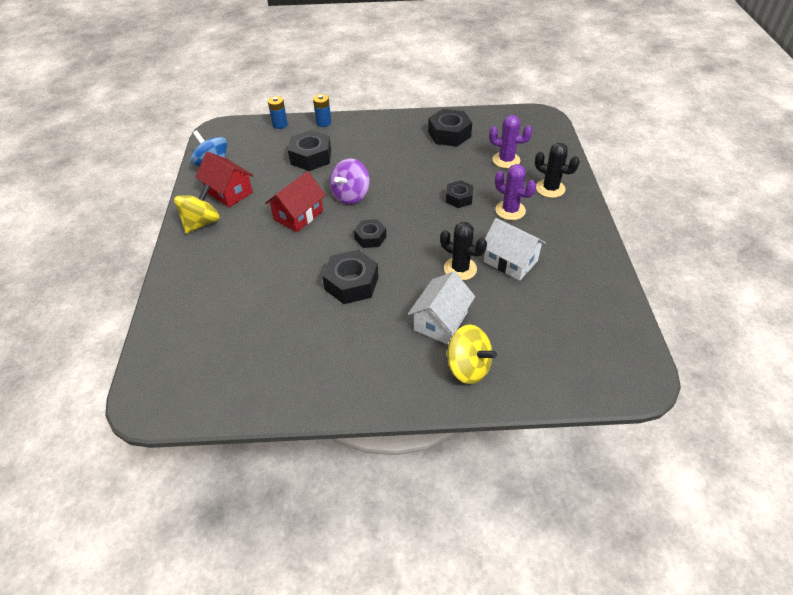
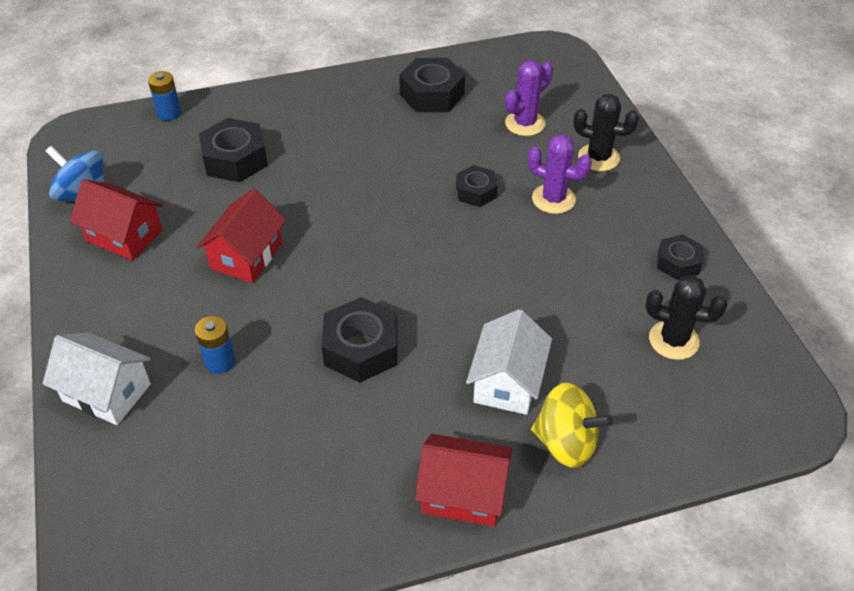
camera: 15 degrees left, 0 degrees up
yellow spinning top [174,184,220,234] -> none
blue battery [313,94,331,127] -> blue battery moved to [195,316,235,374]
purple spinning top [330,159,370,204] -> none
black nut [354,219,386,248] -> black nut moved to [657,234,703,280]
black cactus [440,222,487,281] -> black cactus moved to [646,275,727,360]
white house [484,218,546,281] -> white house moved to [43,333,151,425]
purple cactus [489,115,532,169] -> purple cactus turned 45 degrees counterclockwise [505,60,553,136]
none -> red house [415,434,512,527]

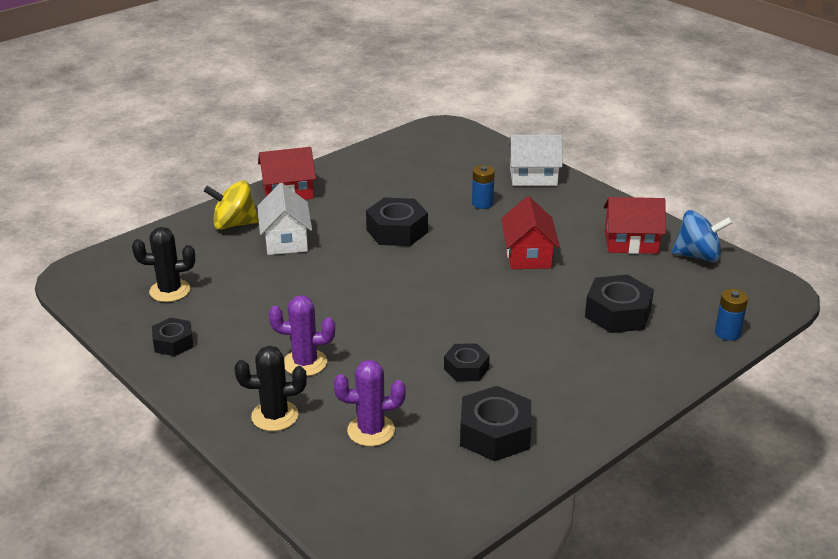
camera: 155 degrees right, 15 degrees down
black nut [456,165,498,207] -> black nut moved to [444,343,490,382]
purple cactus [505,60,553,136] -> purple cactus turned 60 degrees clockwise [334,360,406,446]

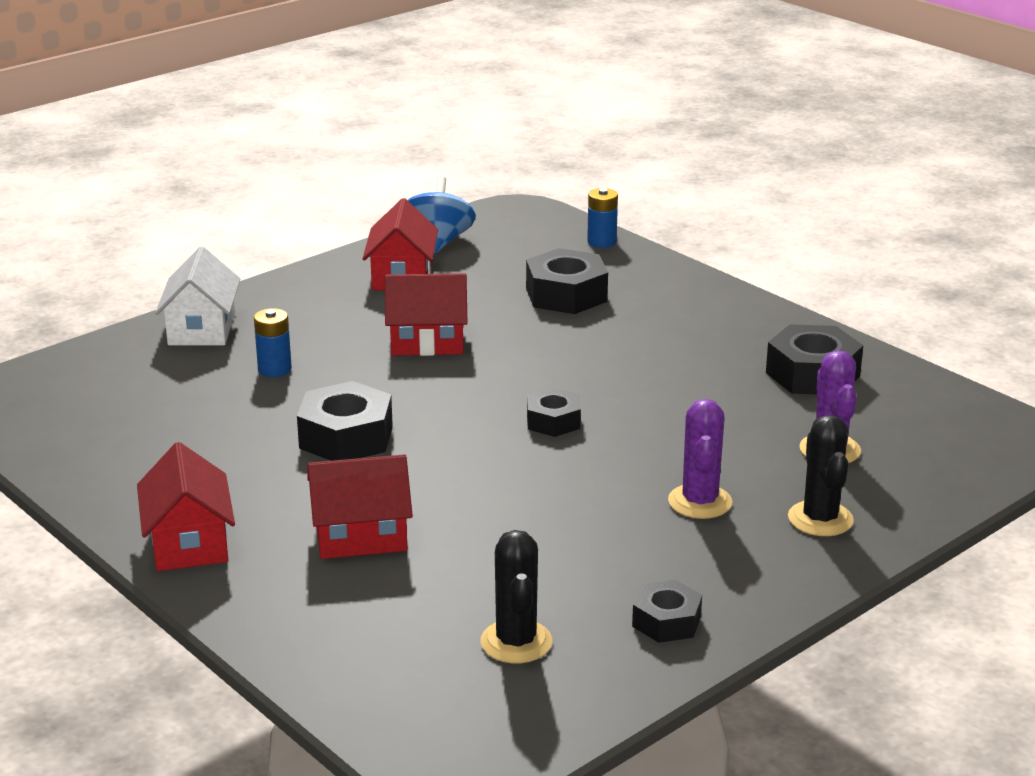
camera: 90 degrees left, 5 degrees down
yellow spinning top [204,180,259,230] -> none
white house [257,183,312,255] -> red house [307,454,413,559]
black nut [444,343,490,382] -> black nut moved to [527,387,581,437]

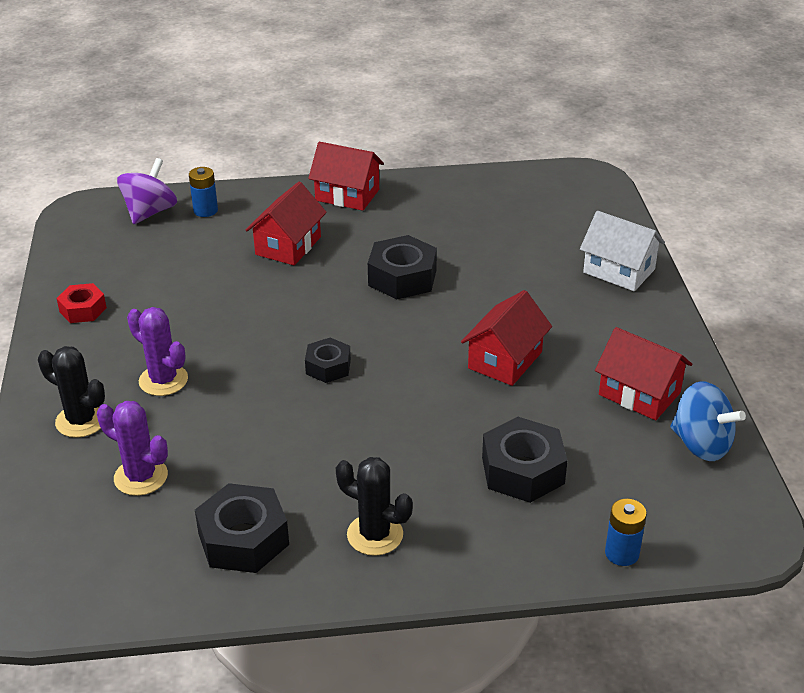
camera: 125 degrees right, 10 degrees up
blue battery [254,308,292,377] -> blue battery moved to [189,167,218,217]
black cactus [480,530,552,663] -> black cactus moved to [336,457,413,556]
black nut [632,580,702,643] -> red nut [56,283,107,323]
none -> purple spinning top [117,158,177,224]

